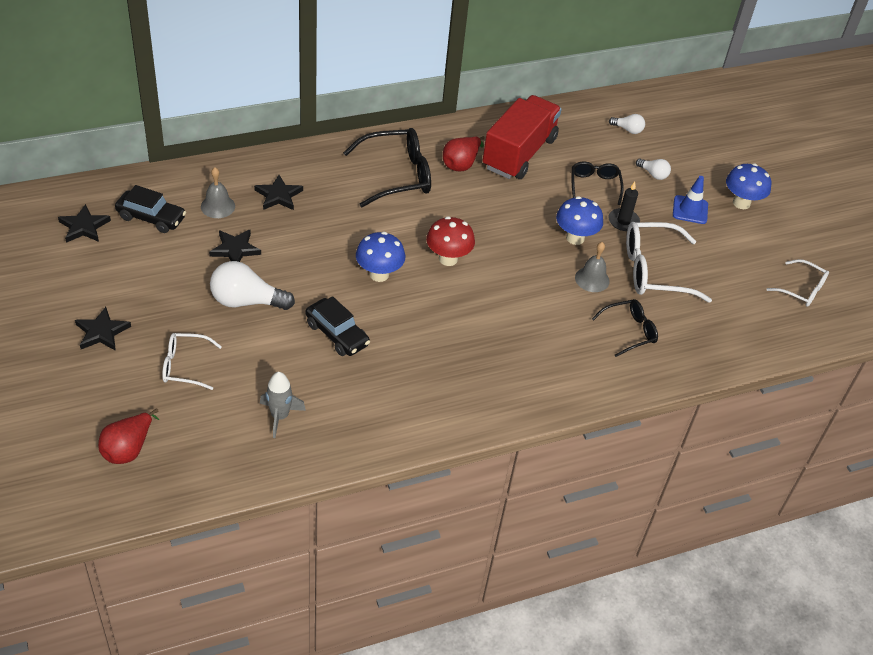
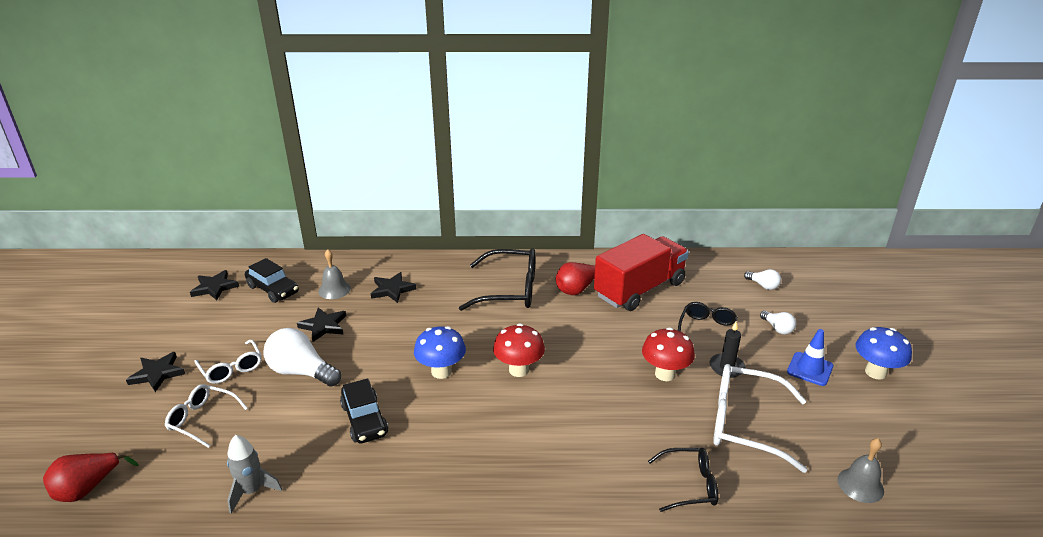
camera: 25 degrees right, 15 degrees down
blue mushroom [556,196,603,245] -> red mushroom [642,328,695,381]
grey bell [575,242,610,292] -> grey bell moved to [837,438,884,503]
white glasses [767,259,829,307] -> white glasses moved to [194,340,262,384]

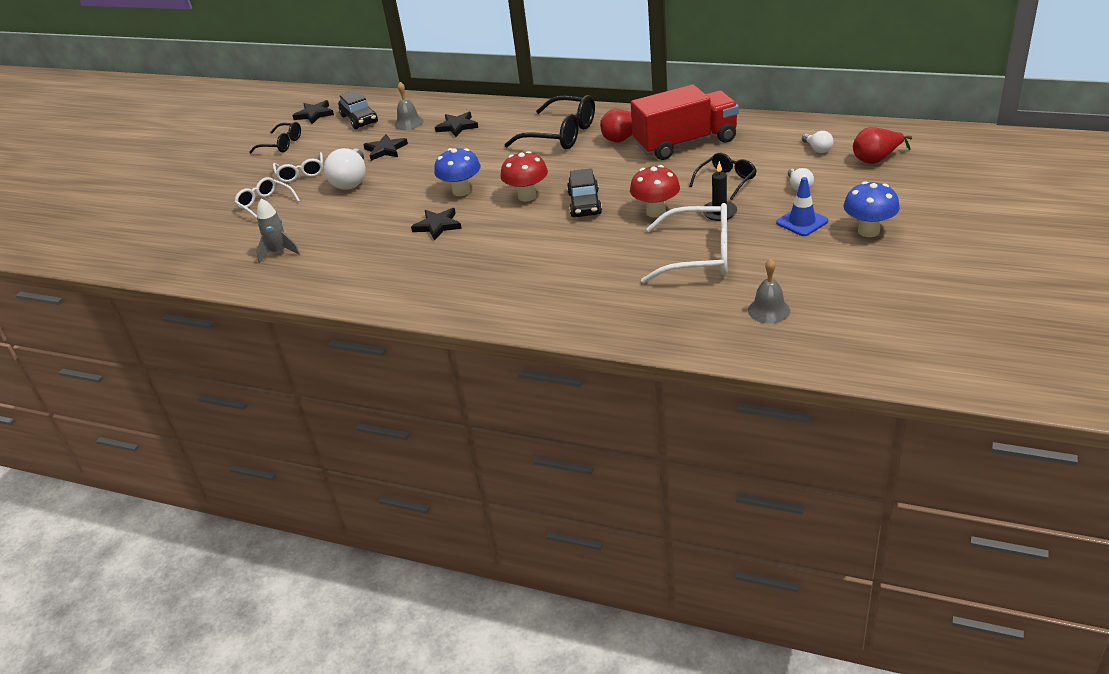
camera: 25 degrees right, 5 degrees up
red pear [43,452,139,502] -> red pear moved to [853,127,912,164]
black star [126,352,185,392] -> black star moved to [411,208,462,241]
white light bulb [263,328,341,387] -> white light bulb turned 135 degrees counterclockwise [324,148,366,190]
black car [340,378,388,444] -> black car moved to [567,168,602,217]
black glasses [648,448,718,512] -> black glasses moved to [250,122,301,153]
white glasses [713,364,807,473] -> white glasses turned 150 degrees clockwise [641,203,727,283]

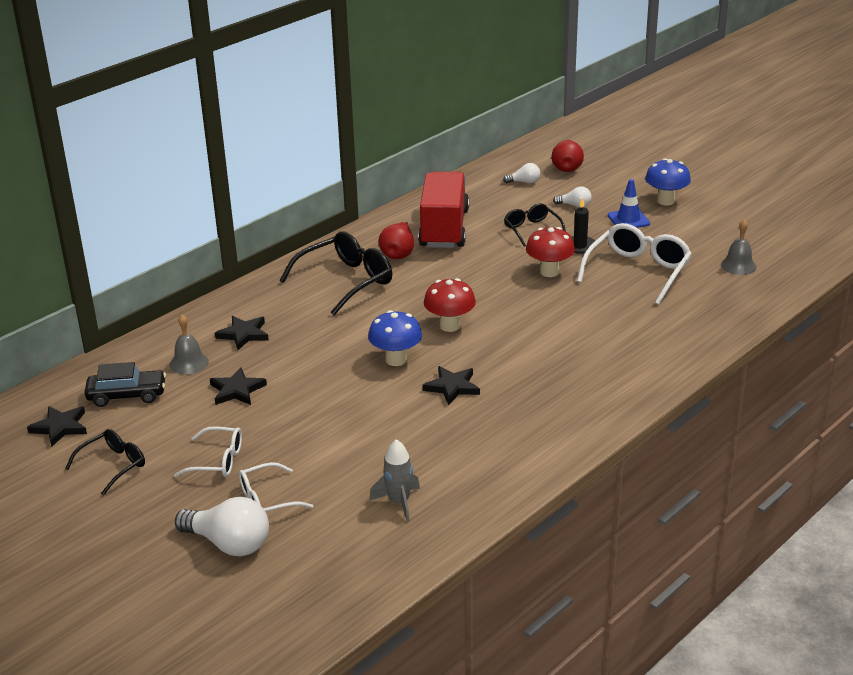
camera: 70 degrees left, 5 degrees down
white light bulb [324,148,366,190] -> white light bulb moved to [175,497,269,556]
black car [567,168,602,217] -> none

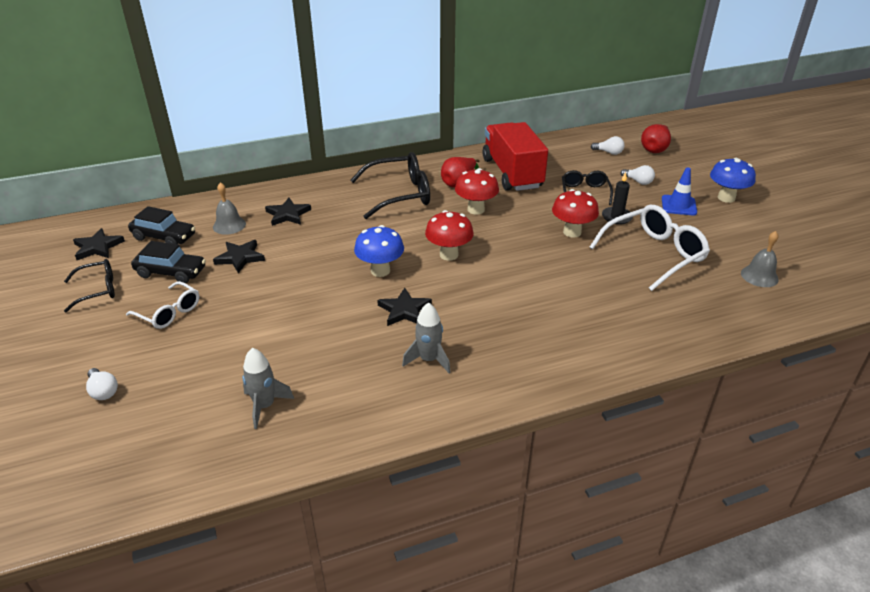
camera: 25 degrees right, 5 degrees up
white light bulb [175,497,269,556] -> white light bulb [86,368,118,400], size x0.52
white glasses [239,462,313,512] -> none
red truck [418,172,469,248] -> red truck turned 45 degrees counterclockwise [483,122,548,191]
none -> black car [131,241,206,283]
none -> grey rocket [402,302,451,373]
none -> red mushroom [455,168,499,215]

